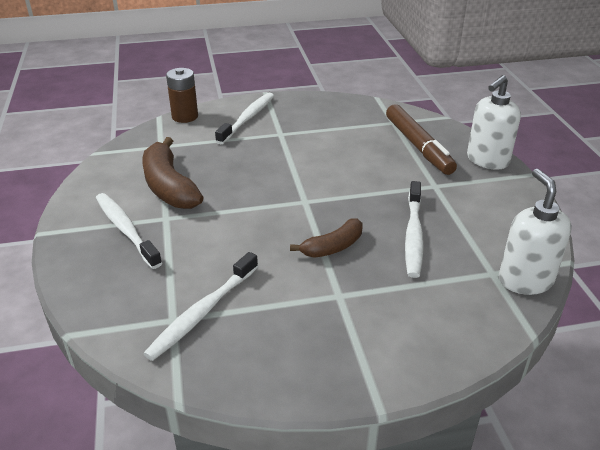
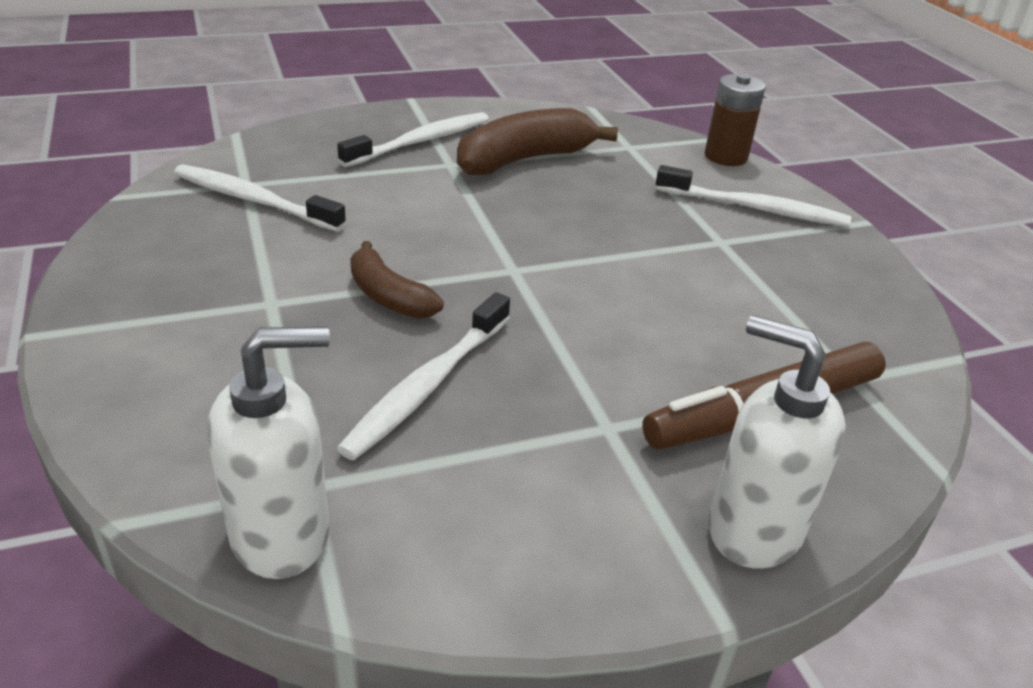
camera: 80 degrees right, 0 degrees up
white toothbrush [405,181,424,278] -> white toothbrush turned 60 degrees counterclockwise [337,292,510,460]

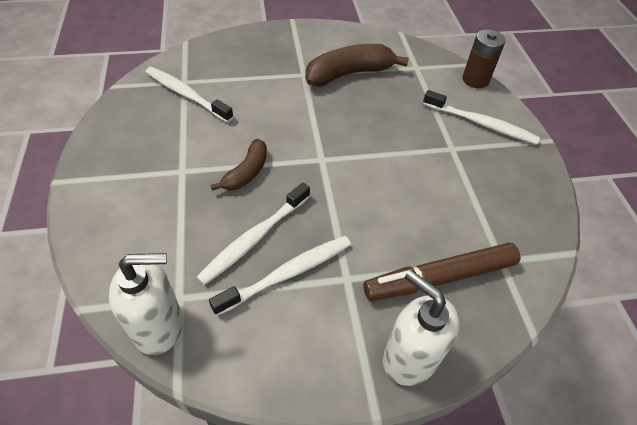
camera: 10 degrees right, 15 degrees up
white toothbrush [337,112,489,167] -> white toothbrush moved to [209,236,351,316]
brown banana [350,241,444,319] -> brown banana turned 120 degrees counterclockwise [210,139,267,191]

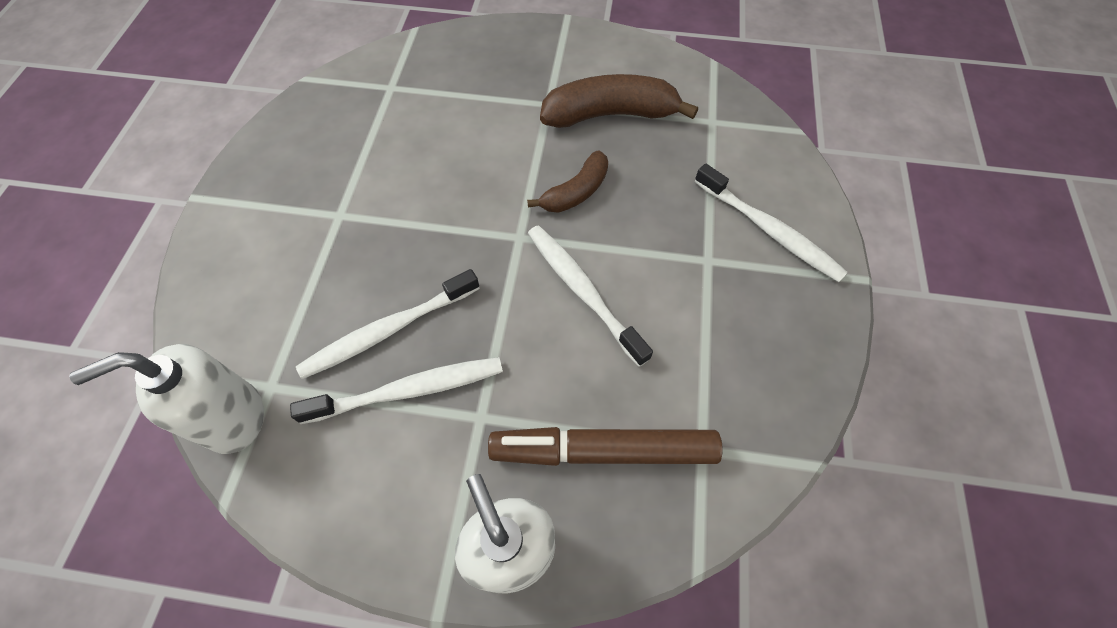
camera: 20 degrees right, 10 degrees up
white soap dispenser [109,253,183,355] -> white soap dispenser turned 150 degrees clockwise [69,344,264,454]
white toothbrush [145,67,234,123] -> white toothbrush moved to [528,225,653,367]
brown banana [210,139,267,191] -> brown banana moved to [527,150,608,213]
brown battery [462,30,506,88] -> none

